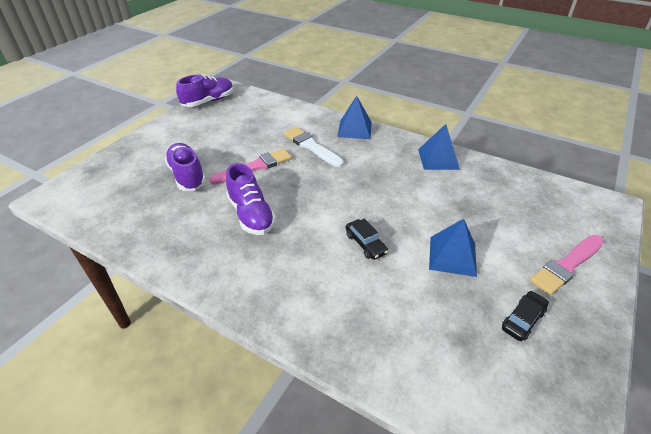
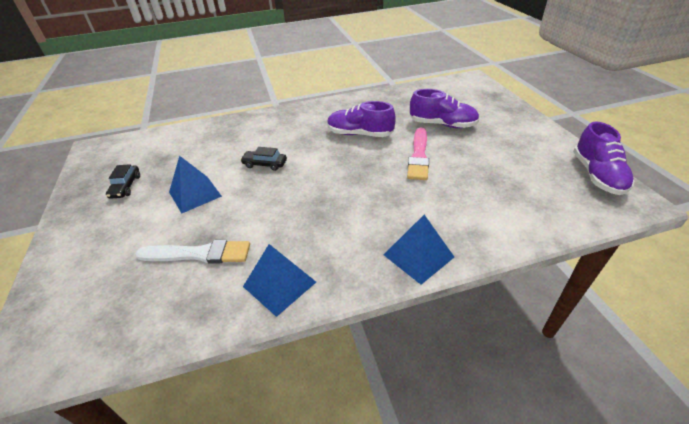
camera: 135 degrees right, 0 degrees up
white brush [284,127,344,167] -> white brush moved to [135,240,250,264]
pink brush [530,235,604,295] -> none

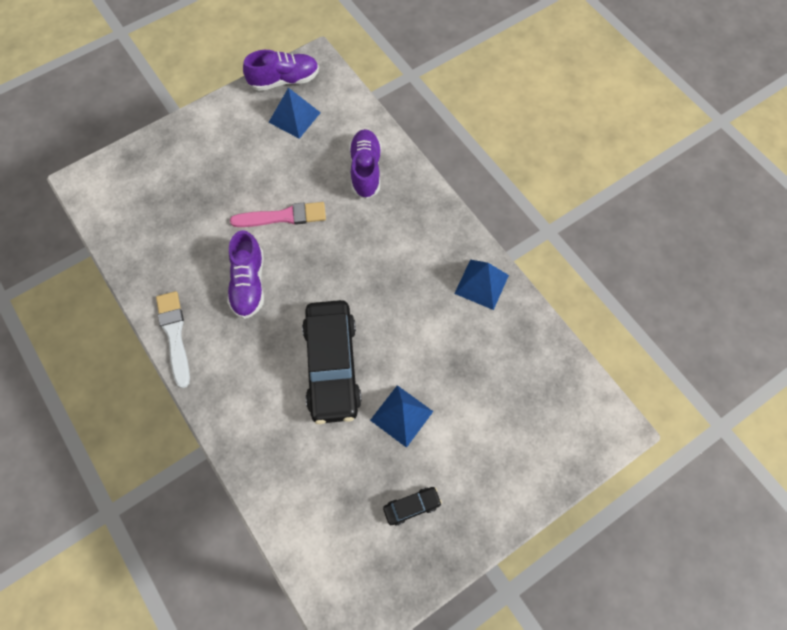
camera: 110 degrees left, 25 degrees up
white brush [135,240,250,264] -> white brush moved to [156,291,190,388]
black car [240,147,287,171] -> black car [302,300,362,424], size x2.37
blue pyramid [384,215,454,285] -> blue pyramid moved to [269,88,321,139]
purple shoe [410,89,479,128] -> purple shoe moved to [349,129,381,199]

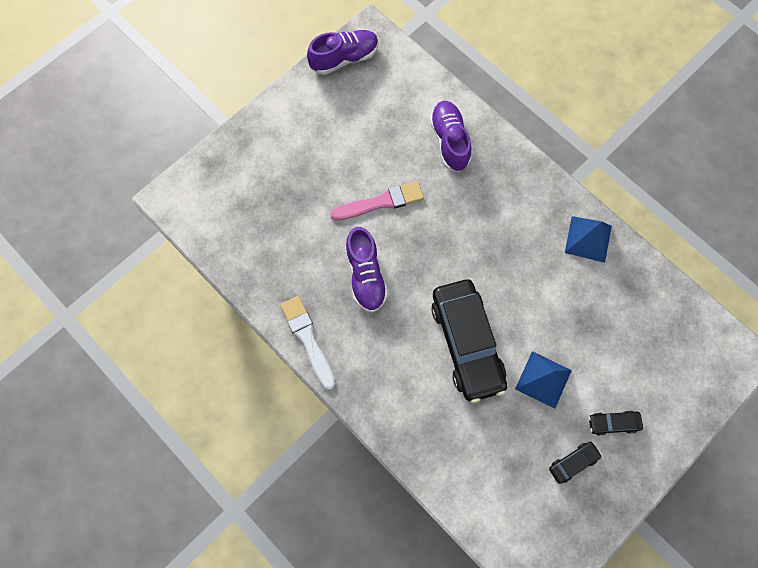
camera: 10 degrees left, 5 degrees up
blue pyramid [269,88,321,139] -> none
none -> black car [589,410,643,436]

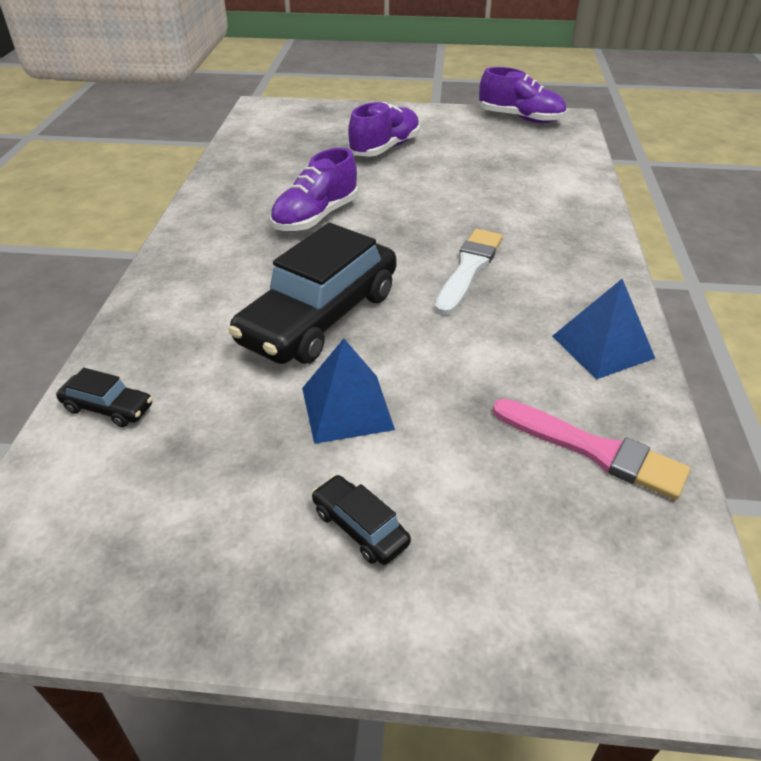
camera: 50 degrees right, 30 degrees down
white brush [280,296,335,390] -> white brush moved to [435,229,503,316]
pink brush [330,181,424,221] -> pink brush moved to [493,399,690,500]
purple shoe [429,101,471,172] -> purple shoe moved to [348,102,420,157]
black car [549,442,602,484] -> black car moved to [56,368,152,427]

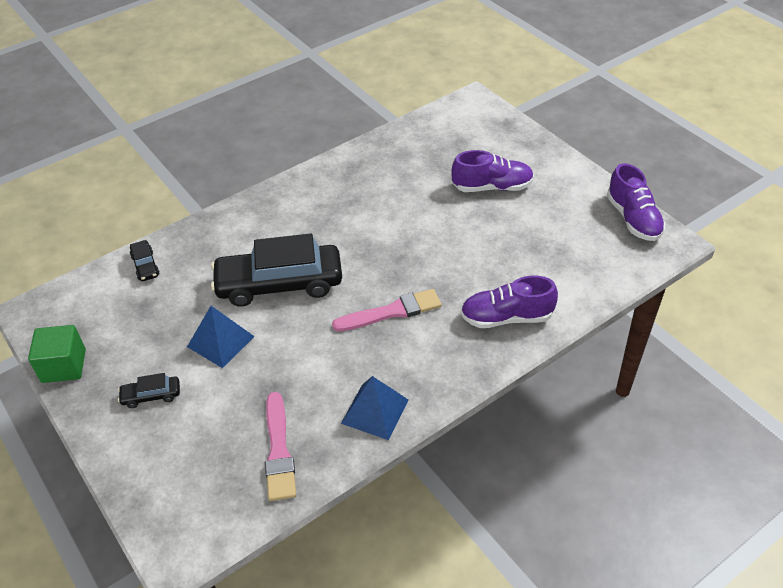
camera: 50 degrees right, 5 degrees up
purple shoe [270,148,358,232] -> purple shoe moved to [461,276,558,328]
black car [312,475,411,565] -> black car turned 105 degrees counterclockwise [118,373,180,408]
white brush [435,229,503,316] -> pink brush [332,289,441,332]
none -> green cube [28,325,86,383]

